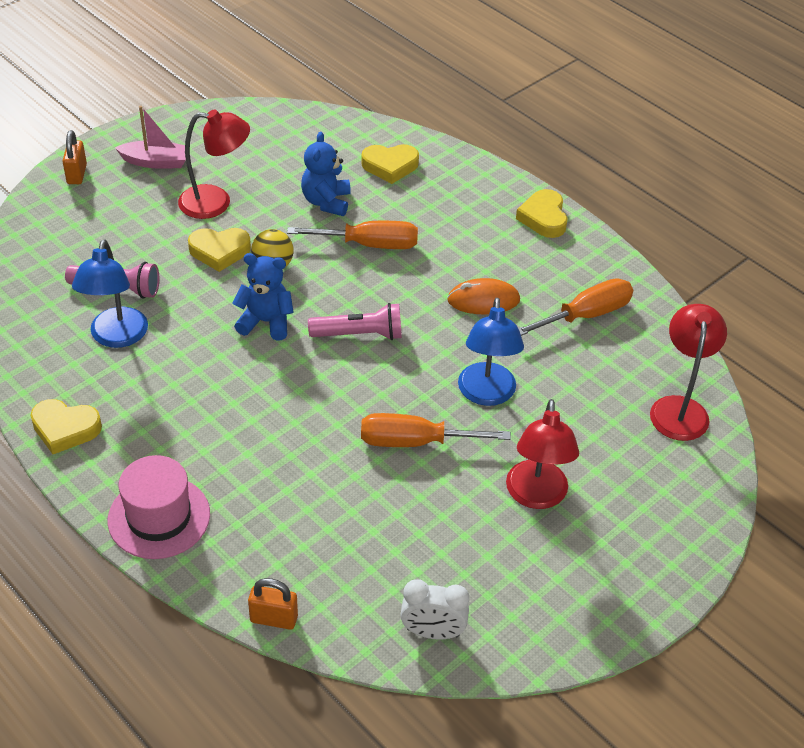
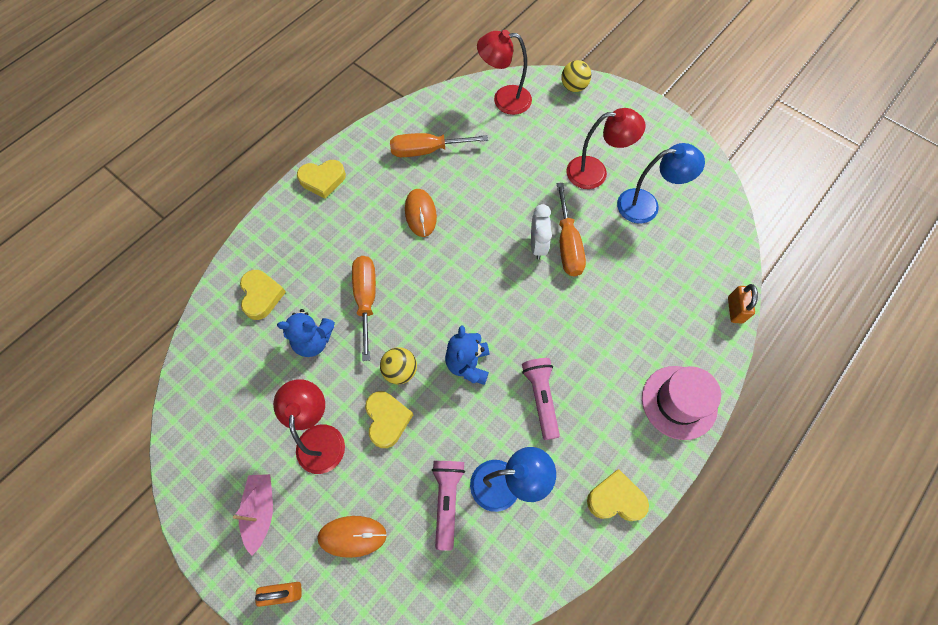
camera: 95 degrees left, 20 degrees up
yellow heart [31,399,102,454] -> yellow heart turned 90 degrees counterclockwise [587,469,649,521]
pink flashlight [308,303,402,340] -> pink flashlight moved to [522,358,560,440]
white clock [400,579,469,639] -> white clock moved to [531,204,552,260]
blue lamp [458,298,524,406] -> blue lamp moved to [617,143,705,224]
orange screwdriver [518,278,633,336] -> orange screwdriver turned 60 degrees counterclockwise [390,133,488,157]
none -> orange mouse [317,516,387,558]
none -> yellow ball [561,60,591,92]

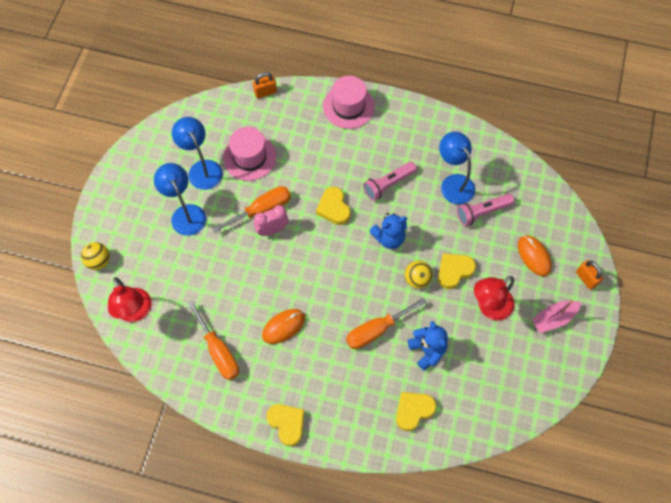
camera: 115 degrees left, 0 degrees up
white clock [531,204,552,260] -> pink clock [254,205,289,236]
red lamp [567,108,646,189] -> blue lamp [154,163,206,236]
yellow heart [587,469,649,521] -> yellow heart moved to [316,187,351,225]
none -> pink hat [223,127,276,181]

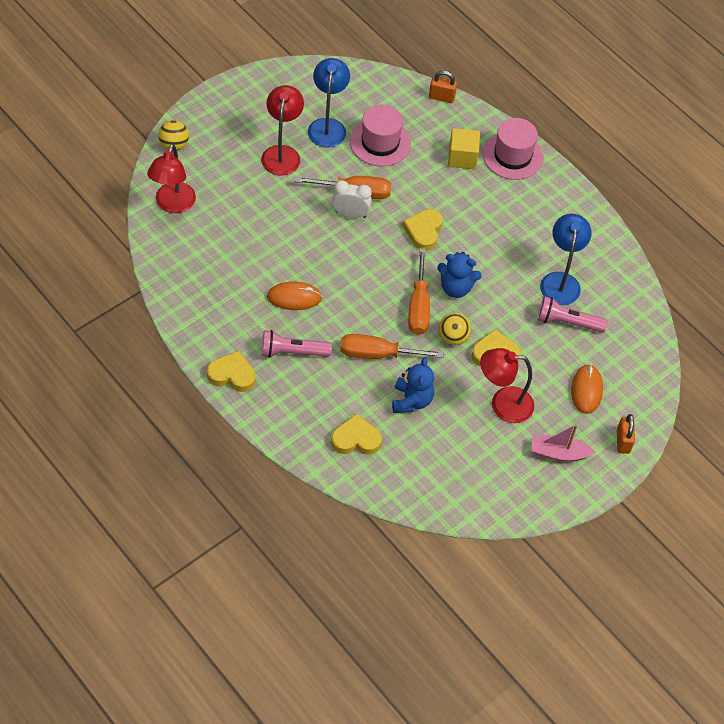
camera: 30 degrees right, 10 degrees down
blue lamp [154,163,206,236] -> red lamp [261,85,304,176]
orange screwdriver [188,301,239,380] -> orange screwdriver moved to [408,248,430,335]
pink clock [254,205,289,236] -> white clock [332,180,372,218]
yellow heart [266,404,304,446] -> yellow heart turned 75 degrees counterclockwise [207,351,256,392]
pink flashlight [363,162,417,201] -> pink flashlight moved to [262,330,332,358]
none -> yellow cube [448,128,480,169]

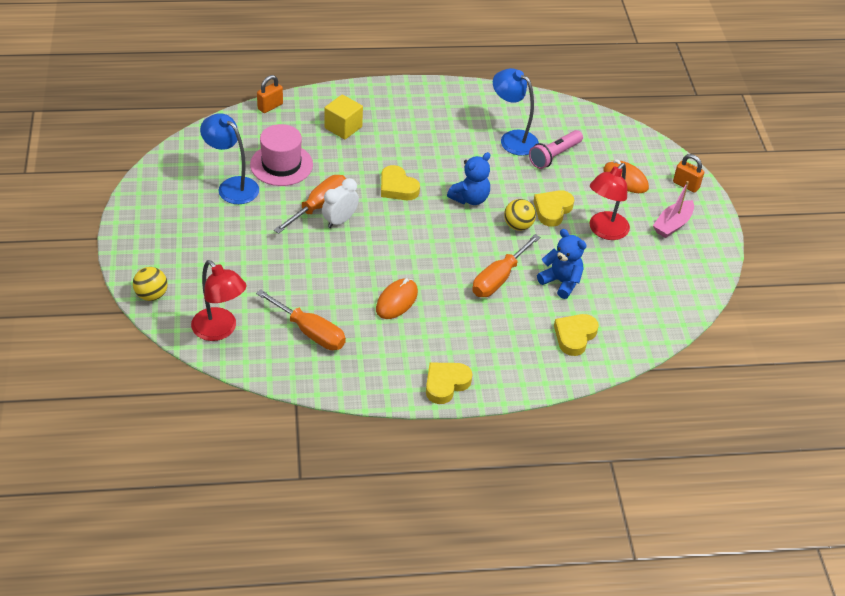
camera: 55 degrees left, 10 degrees down
red lamp [261,85,304,176] -> none
pink flashlight [262,330,332,358] -> none
orange screwdriver [408,248,430,335] -> orange screwdriver moved to [256,289,346,350]
pink hat [483,118,543,180] -> none

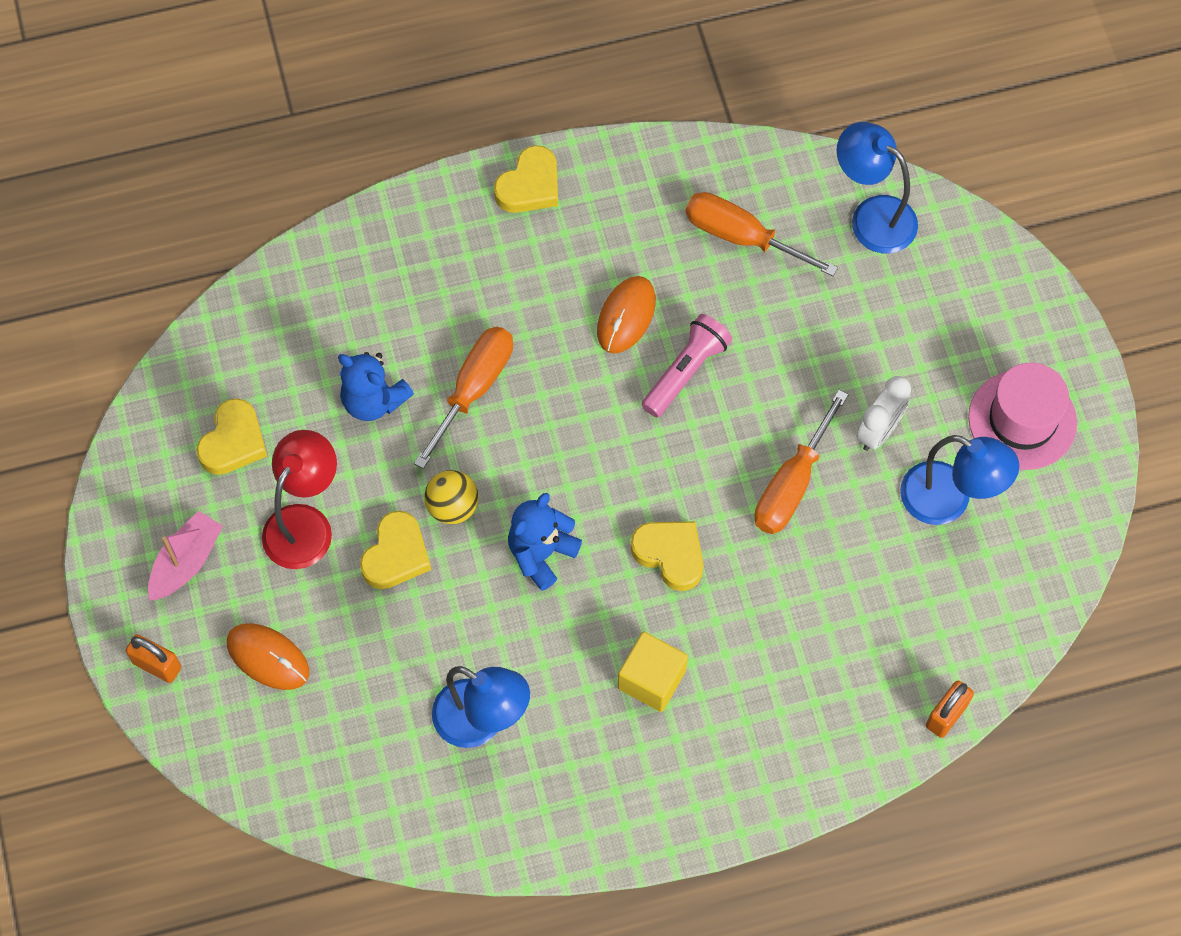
camera: 175 degrees right, 20 degrees up
yellow ball [133,267,168,301] -> none
red lamp [191,260,246,341] -> blue lamp [837,122,918,253]
pink hat [250,124,313,186] -> pink hat moved to [968,362,1077,470]
white clock [322,178,359,228] -> white clock moved to [856,376,911,451]
yellow cube [324,94,363,139] -> yellow cube moved to [618,632,688,712]
pink flashlight [529,130,583,169] -> pink flashlight moved to [642,314,732,417]
yellow heart [554,314,599,356] -> yellow heart moved to [196,398,267,475]

